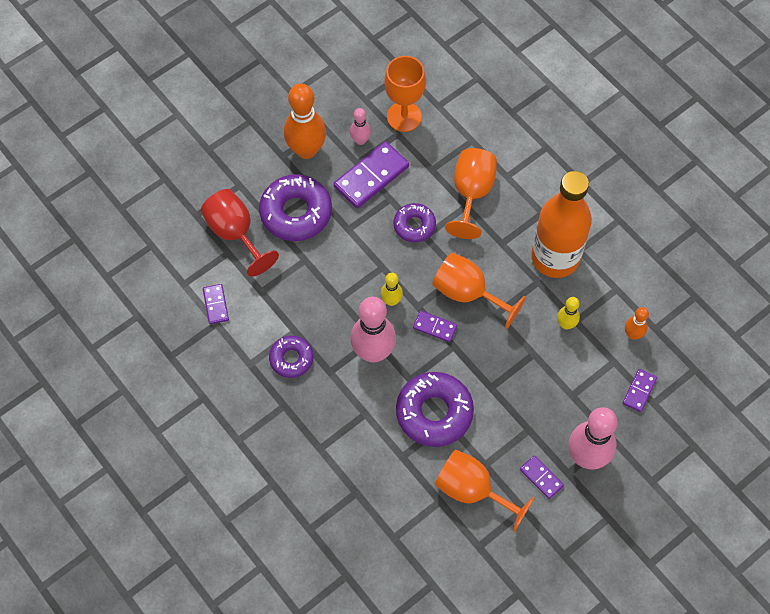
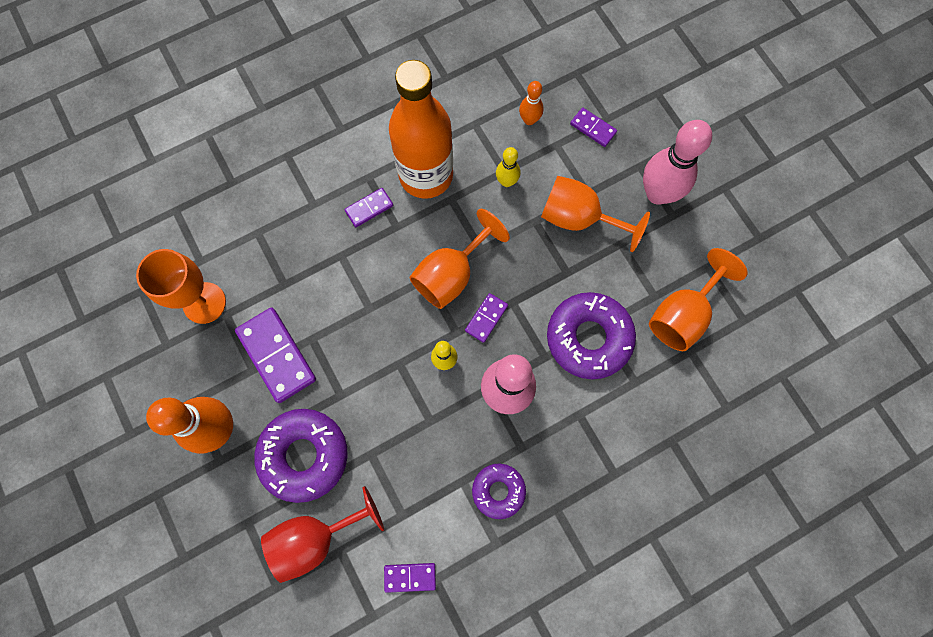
camera: 80 degrees left, 10 degrees up
pink bowling pin [350,108,371,145] -> none
purple donut [394,203,436,242] -> none
orange goblet [445,148,497,239] -> orange goblet moved to [541,176,650,252]
purple domino [520,455,564,499] -> purple domino moved to [345,188,393,227]

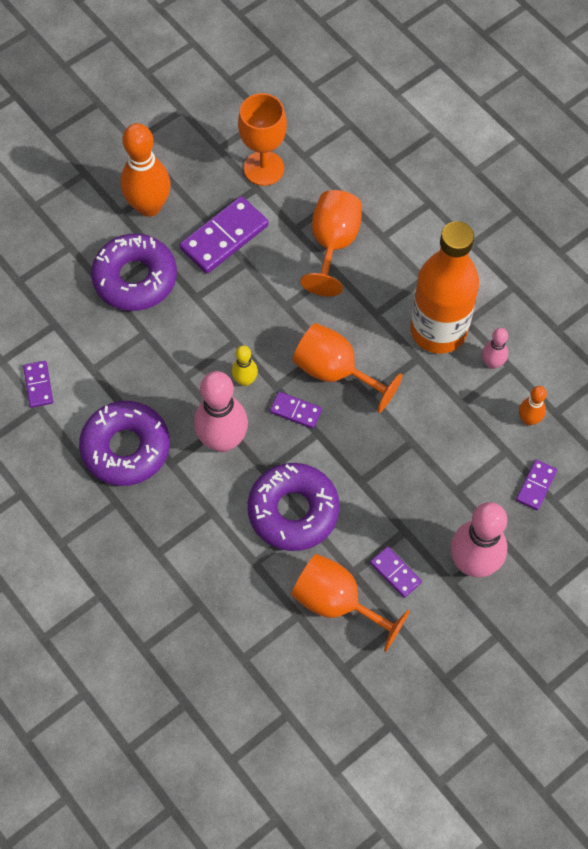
camera: 80 degrees right, 10 degrees down
red goblet [261,486,384,583] -> none
purple domino [345,188,393,227] -> purple domino moved to [370,546,422,598]
purple donut [472,463,526,519] -> purple donut [79,401,170,486], size x1.71
yellow bowling pin [496,147,520,187] -> none
orange goblet [541,176,650,252] -> orange goblet moved to [300,190,362,296]
none -> pink bowling pin [482,328,508,369]

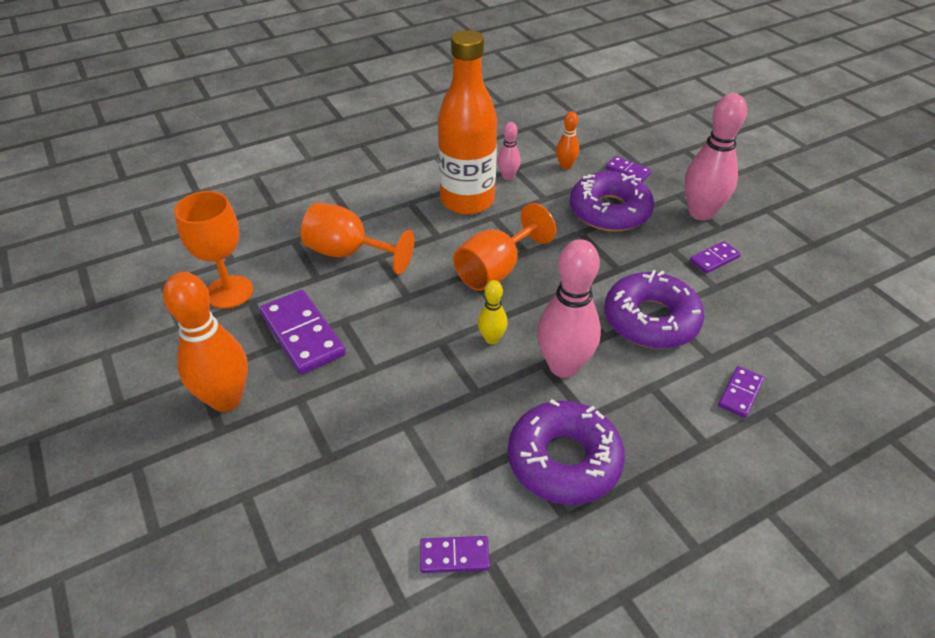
camera: 80 degrees left, 20 degrees down
purple donut [91,234,177,311] -> purple donut moved to [570,171,654,232]
purple domino [270,392,322,429] -> purple domino moved to [718,366,764,418]
orange goblet [291,554,410,652] -> none

